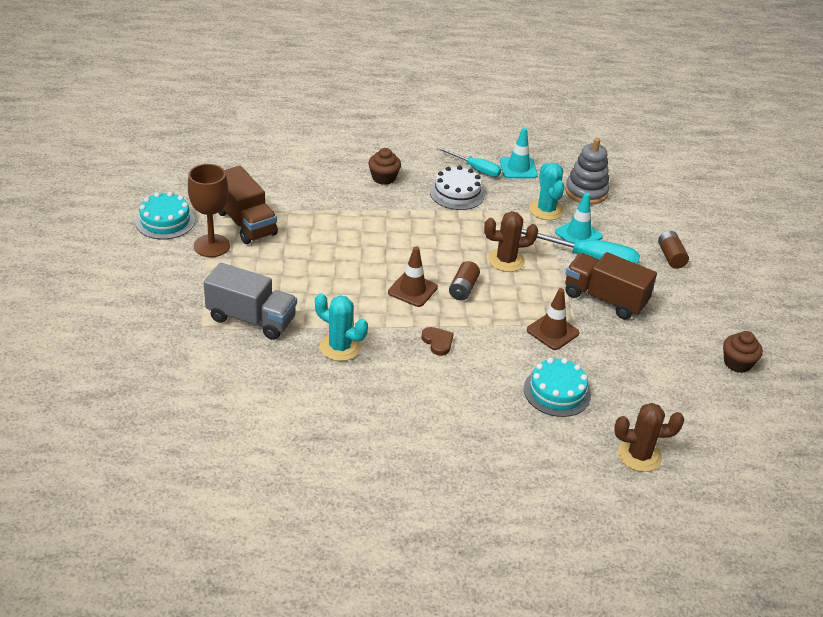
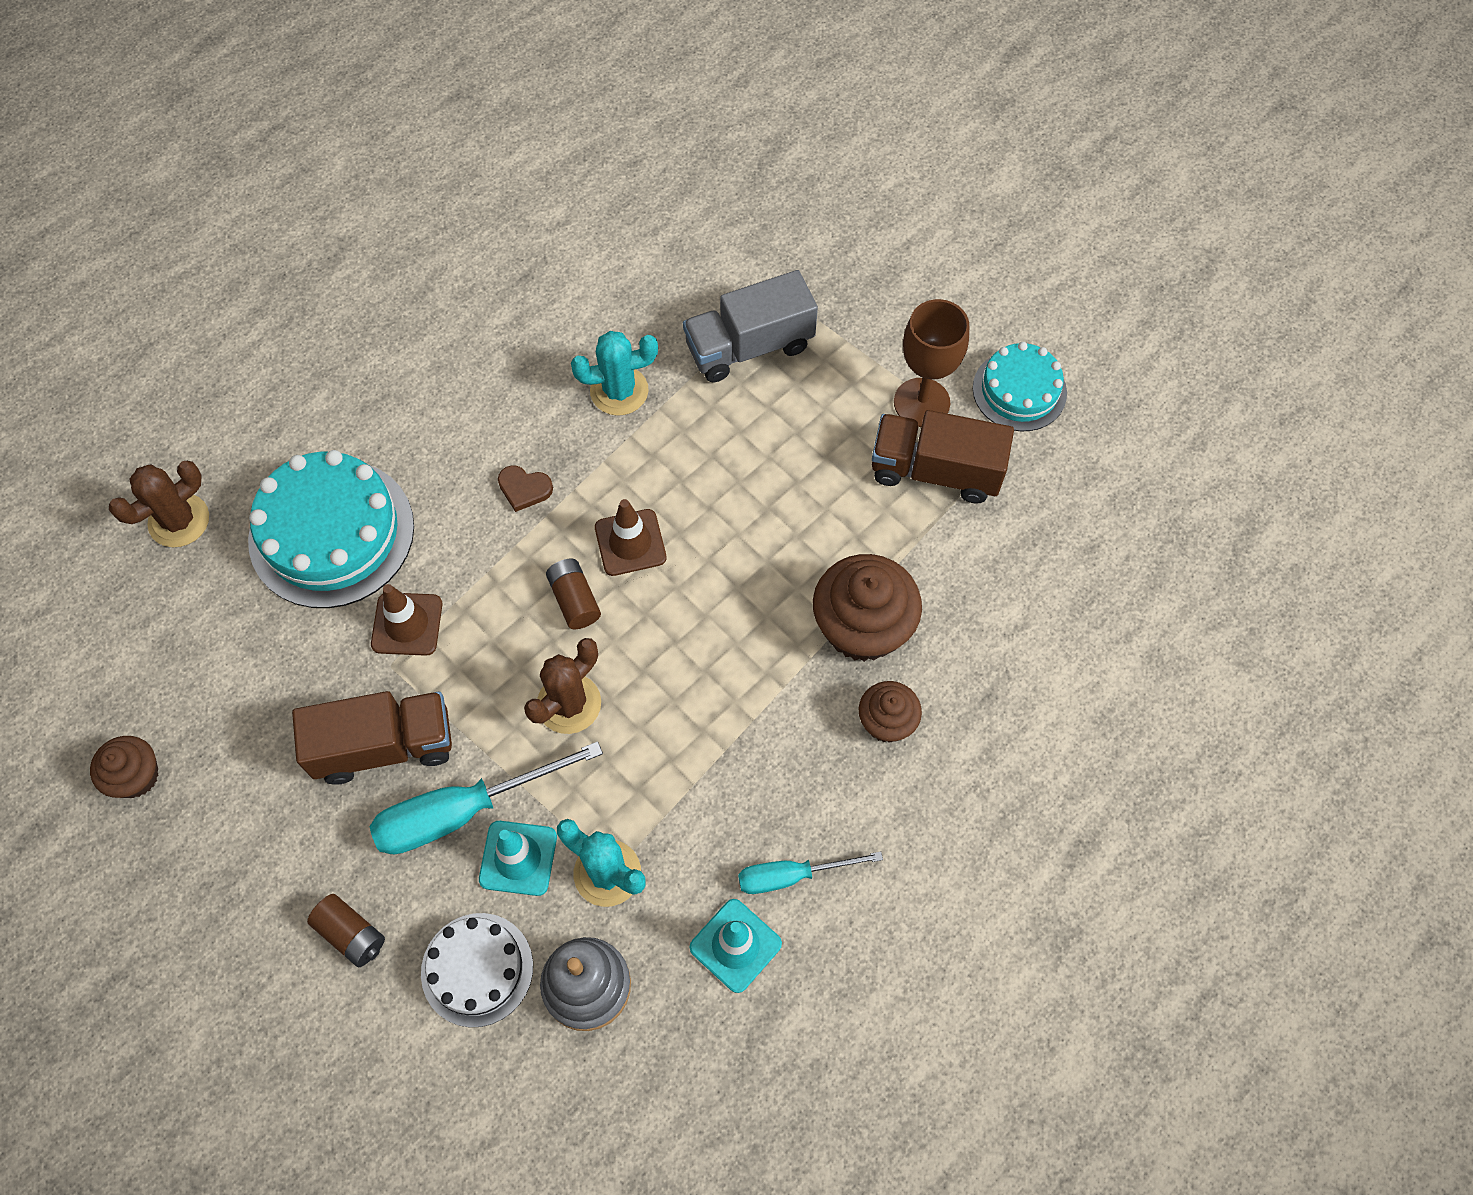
camera: 140 degrees right, 25 degrees up
white cake [430,165,485,210] -> white cake moved to [421,913,533,1027]
turquoise cake [524,358,591,417] -> turquoise cake [248,450,414,608], size x1.67
none -> brown cupcake [813,554,922,662]

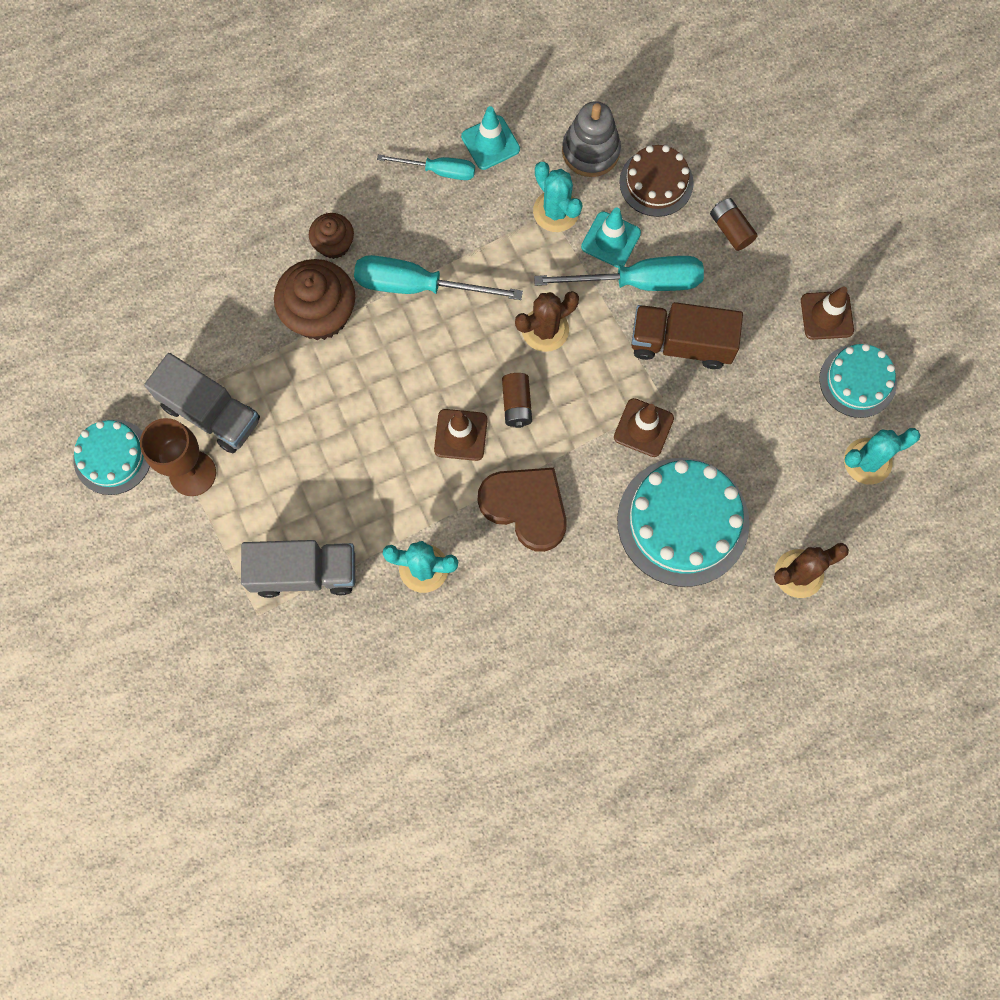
camera: 160 degrees left, 10 degrees up
brown cupcake [90,736,158,798] -> turquoise cake [819,344,897,418]
white cake [421,913,533,1027] -> brown cake [619,145,694,217]
brown heart [498,465,553,512] -> brown heart [478,468,567,552], size x2.15
brown truck [872,410,1014,504] -> grey truck [144,353,260,453]
none -> turquoise screwdriver [354,255,523,300]
none -> brown traffic cone [801,286,854,340]
none -> turquoise cactus [844,428,920,485]

